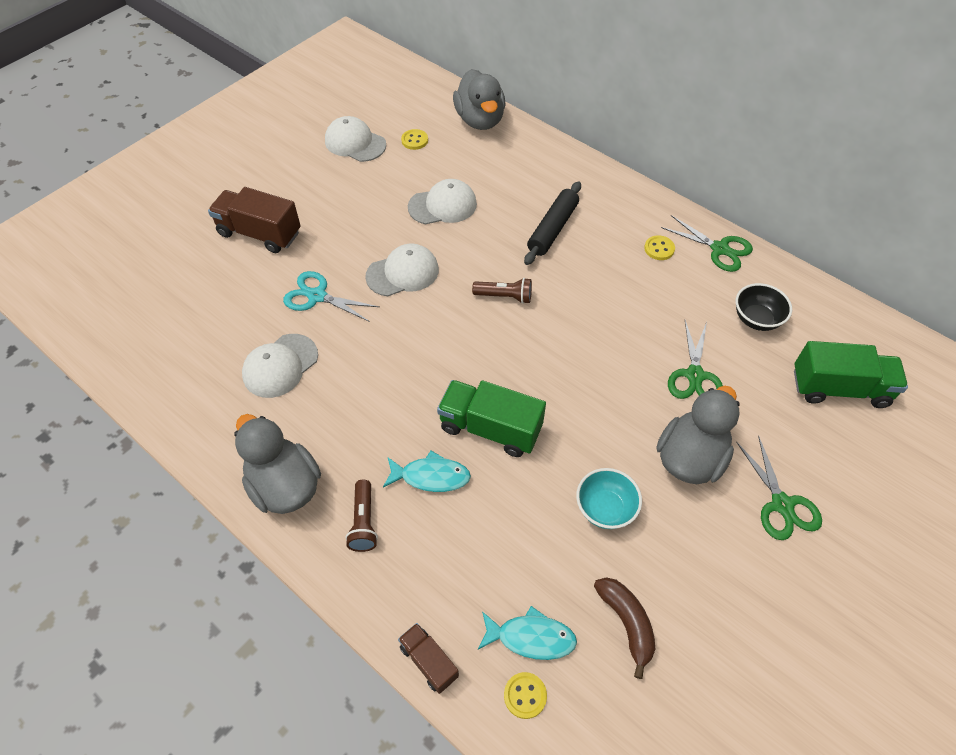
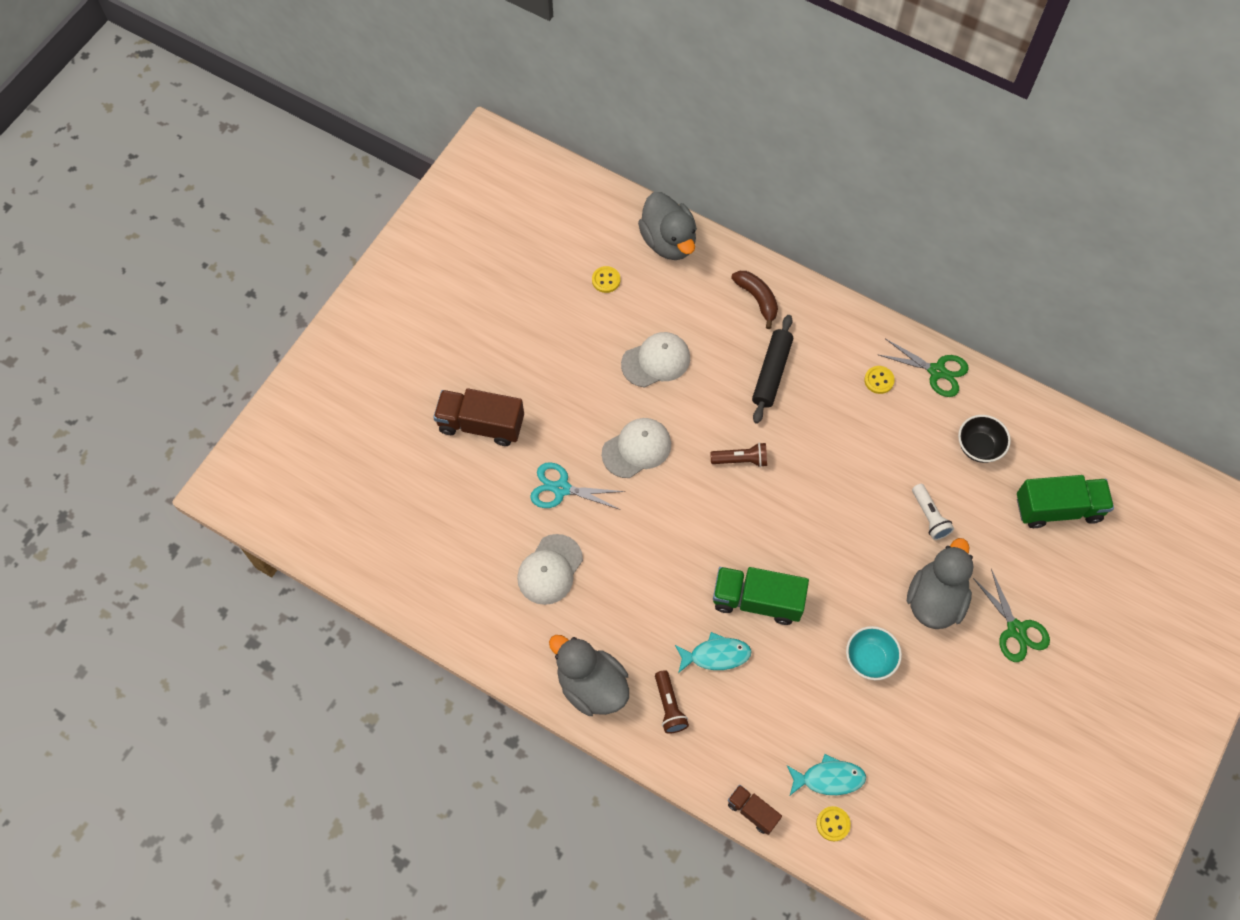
camera: 10 degrees left, 10 degrees up
white cap [325,116,386,162] -> none
brown banana [594,577,655,679] -> brown banana moved to [731,271,778,329]
green scissors [668,320,723,399] -> white flashlight [912,484,954,540]

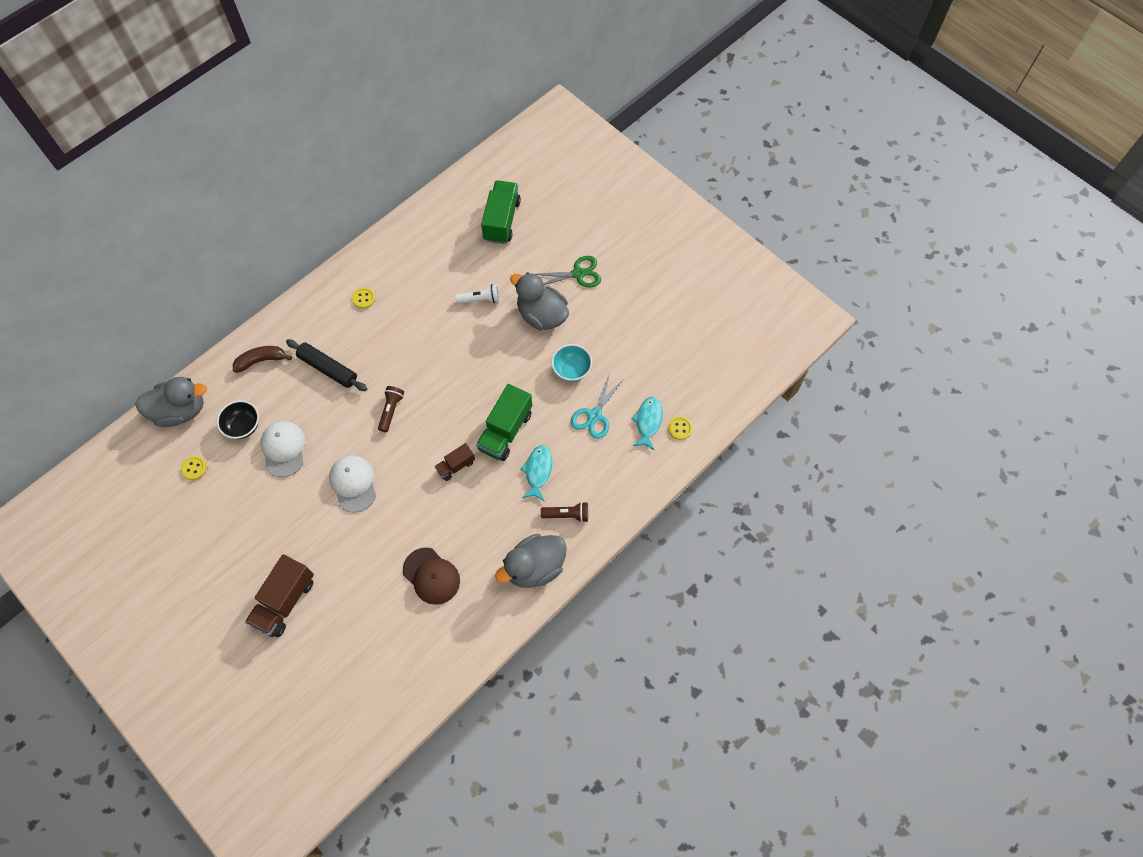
camera: 75 degrees left, 0 degrees up
white cap [517,534,583,605] -> brown cap [403,547,460,605]
turquoise scissors [530,462,625,510] -> turquoise scissors moved to [571,373,623,439]
brown truck [728,785,782,835] -> brown truck moved to [435,443,475,481]
green scissors [879,339,969,397] -> none
black bowl [958,415,1011,463] -> black bowl moved to [217,400,259,439]

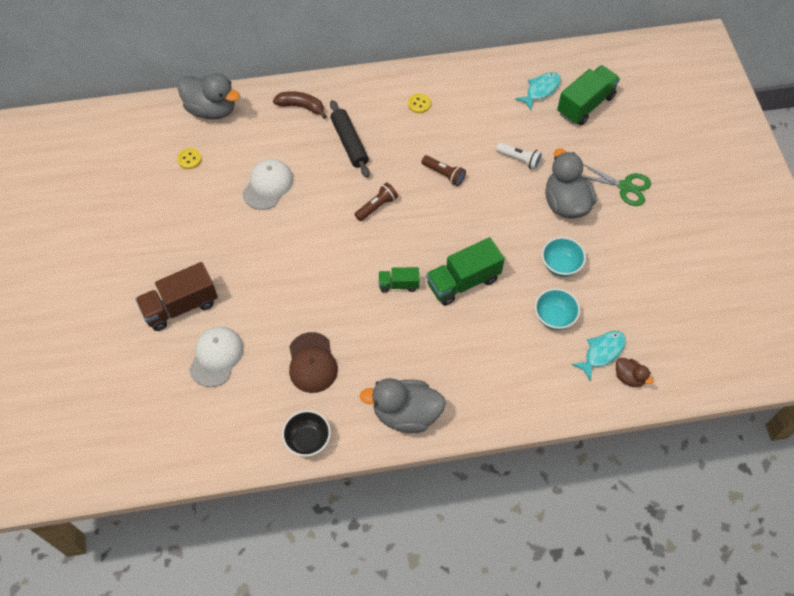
camera: 35 degrees right, 5 degrees down
black bowl [217,400,259,439] -> black bowl moved to [282,410,331,457]
white cap [329,455,376,513] -> white cap moved to [189,326,244,387]
brown truck [435,443,475,481] -> green truck [379,267,419,293]
turquoise fish [520,445,552,501] -> turquoise fish moved to [515,72,561,110]
brown flashlight [541,502,588,522] -> brown flashlight moved to [422,155,466,186]
turquoise scissors [571,373,623,439] -> turquoise bowl [535,288,580,330]
yellow button [668,416,693,440] -> brown duck [616,358,653,387]

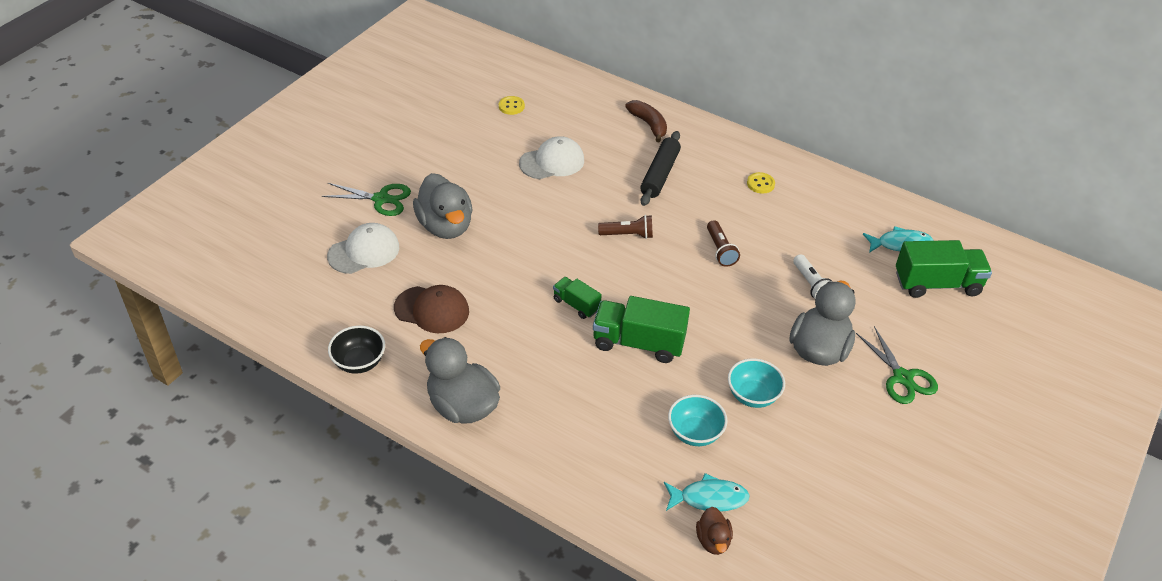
camera: 40 degrees right, 15 degrees down
brown truck [135,262,218,331] -> green scissors [322,183,411,216]
grey duck [177,73,240,120] -> grey duck moved to [413,173,472,239]
brown cap [289,332,338,393] -> brown cap turned 105 degrees counterclockwise [394,285,469,333]

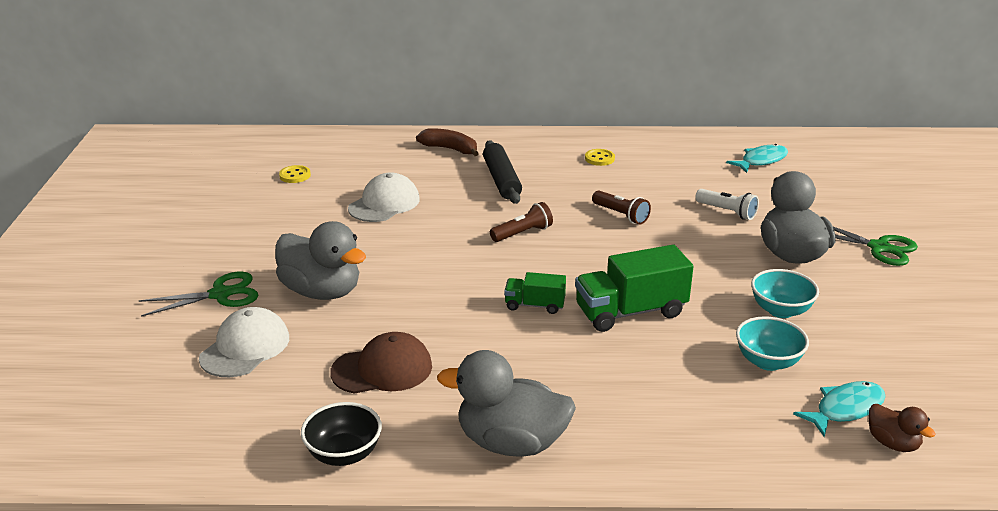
camera: 30 degrees left, 15 degrees down
green truck [896,240,992,298] -> none

